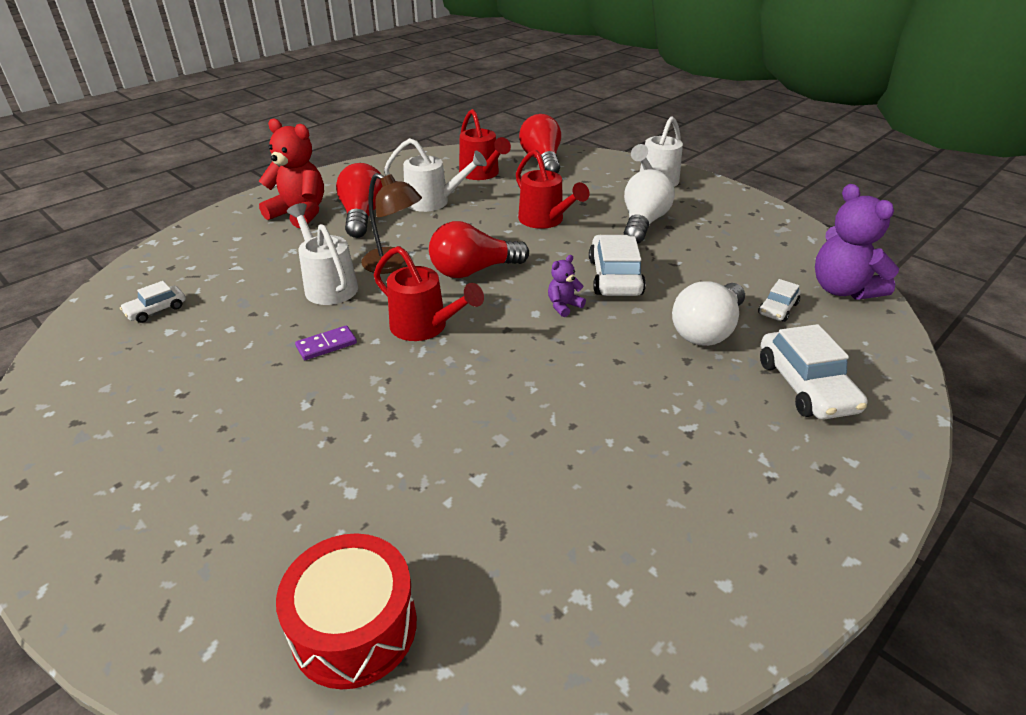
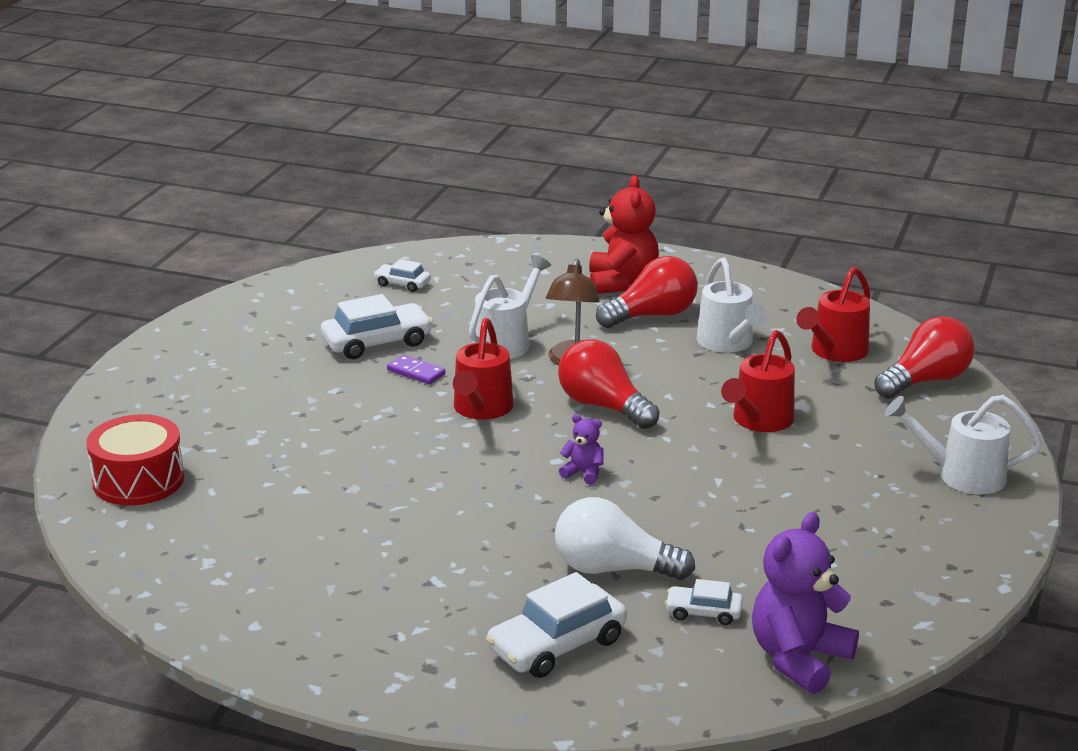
camera: 65 degrees right, 10 degrees down
white car [589,235,646,296] -> white car moved to [321,294,433,359]
white light bulb [624,169,675,244] -> none

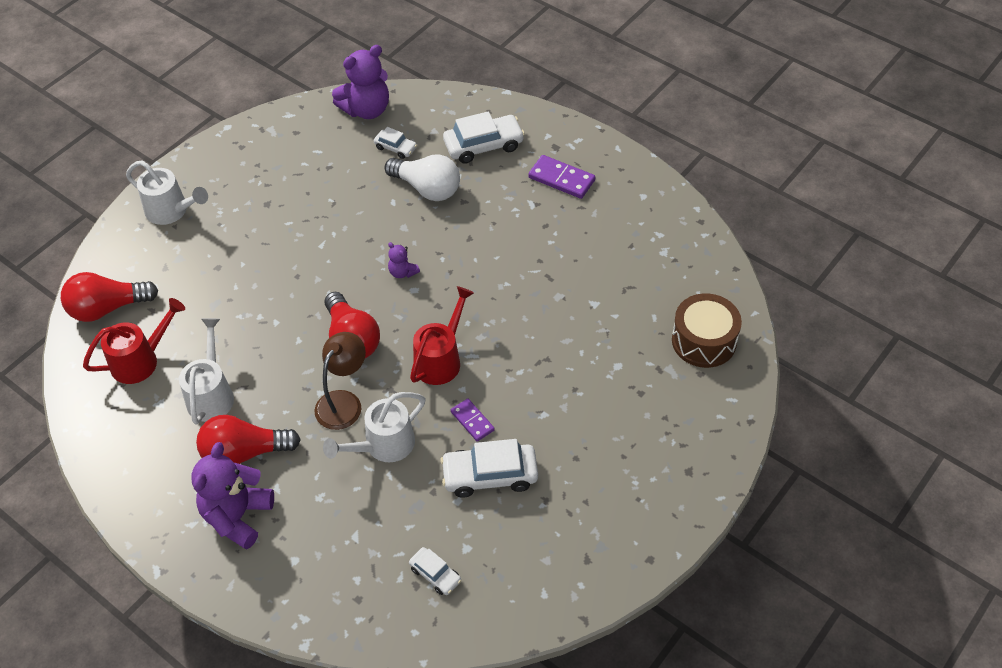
camera: 160 degrees left, 25 degrees up
red drum [86,414,184,505] -> brown drum [672,293,742,368]
red teddy bear [589,175,659,294] -> purple teddy bear [192,442,274,550]
red watering can [721,330,795,432] -> none
none -> purple domino [528,155,595,199]

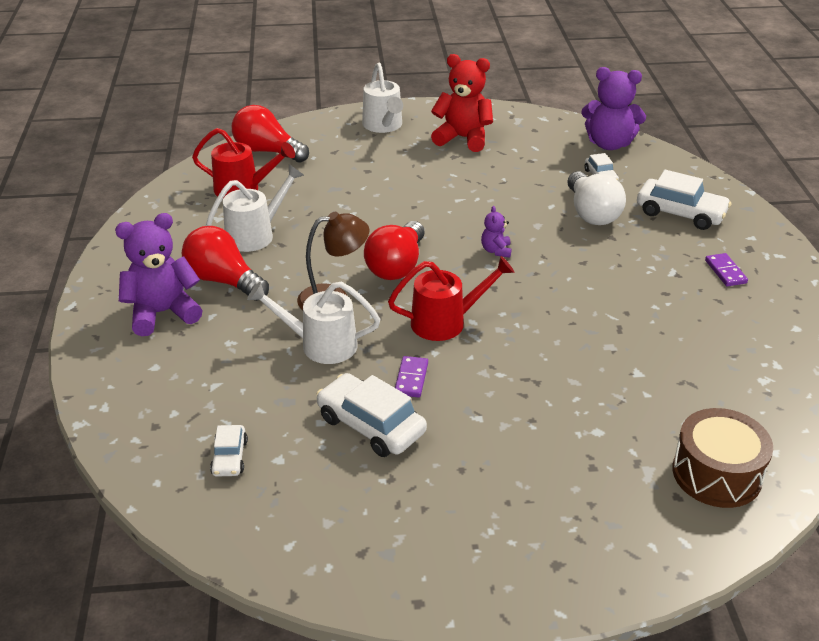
camera: 45 degrees right, 15 degrees down
purple domino [528,155,595,199] -> purple domino [705,253,748,287], size x0.64
none -> red teddy bear [431,54,493,152]

